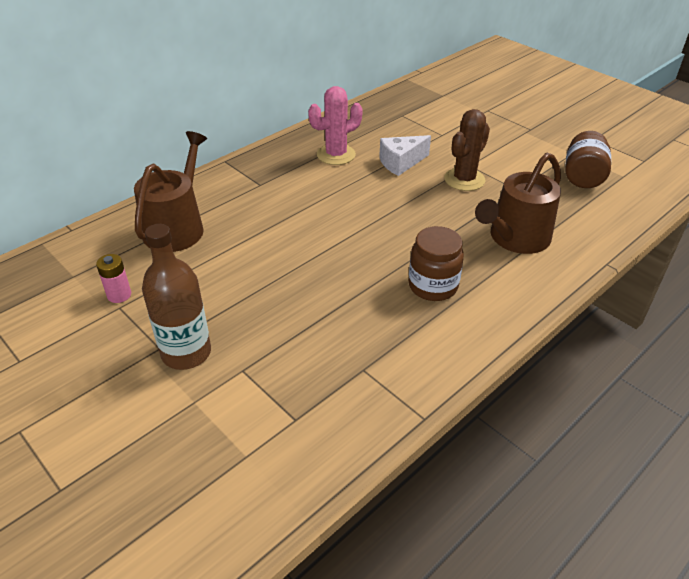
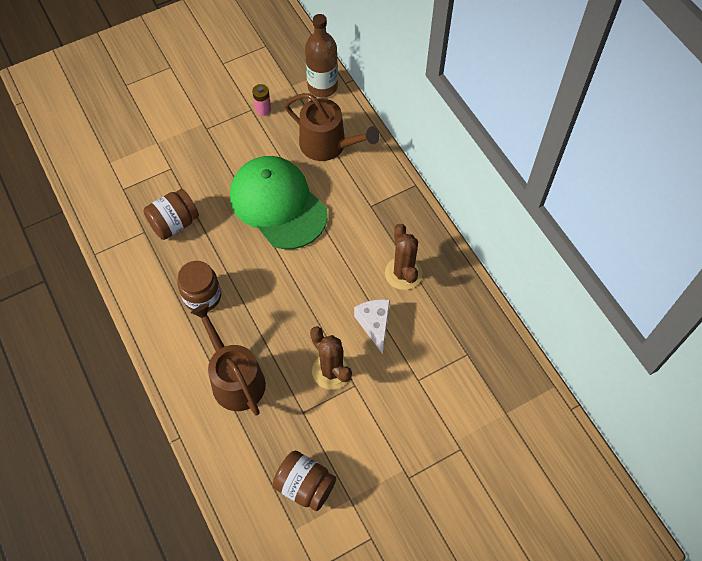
camera: 105 degrees right, 20 degrees up
brown bottle [142,224,211,370] -> brown bottle moved to [305,14,338,97]
pink cactus [308,86,363,165] -> brown cactus [385,224,422,290]
none -> brown jar [143,189,199,240]
none -> green cap [230,156,328,249]

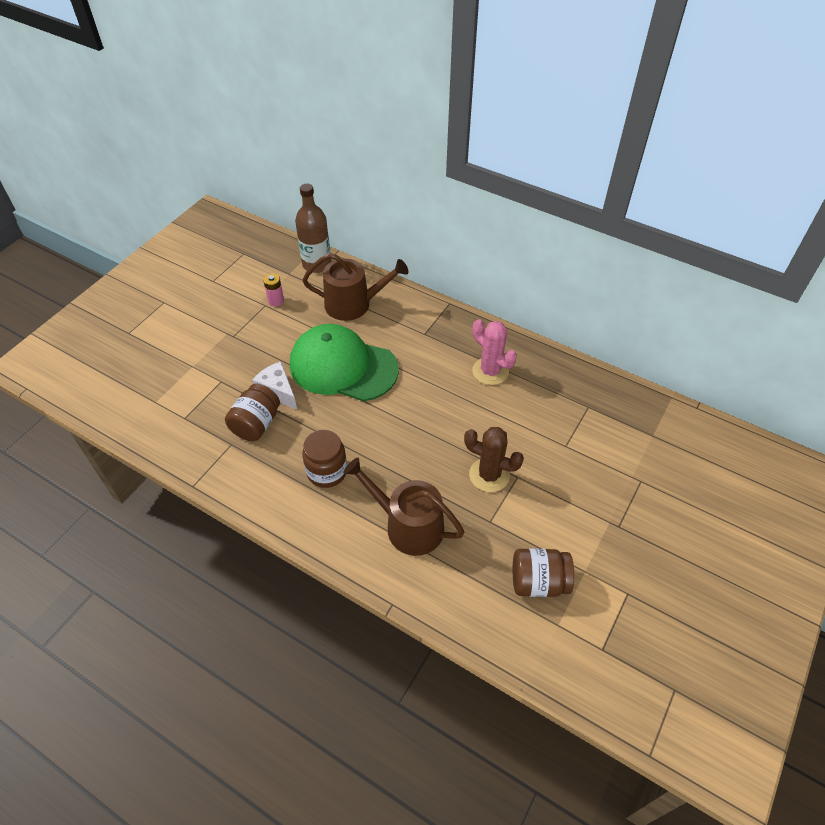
camera: 30 degrees left, 10 degrees down
white cheese [354,299,390,354] -> white cheese moved to [252,362,297,410]
brown cactus [385,224,422,290] -> pink cactus [472,319,517,385]

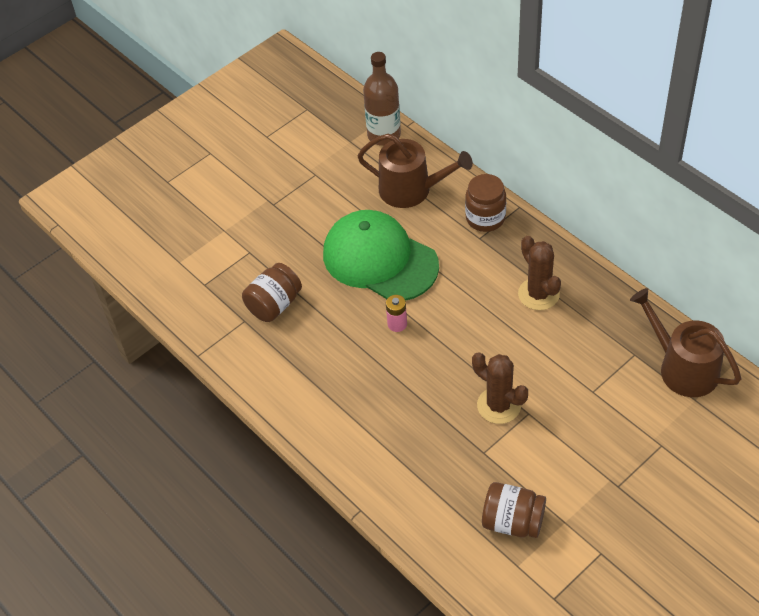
camera: 20 degrees right, 0 degrees up
white cheese [252,362,297,410] -> none
pink battery [263,274,284,307] -> pink battery moved to [386,295,407,332]
brown jar [302,430,347,488] -> brown jar moved to [465,174,506,232]
brown watering can [343,458,465,556] -> brown watering can moved to [630,288,741,397]
pink cactus [472,319,517,385] -> brown cactus [518,236,561,310]

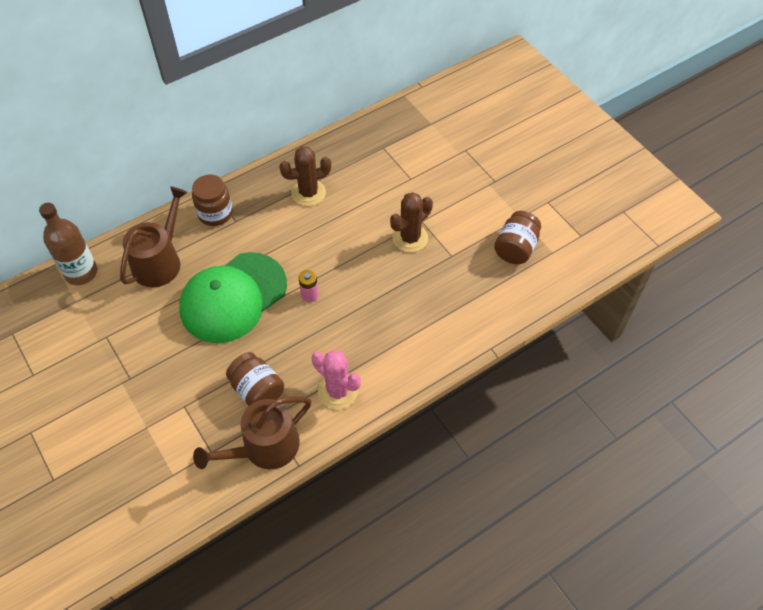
camera: 85 degrees left, 5 degrees up
brown watering can [630,288,741,397] -> brown watering can moved to [193,396,311,469]
none -> pink cactus [312,350,361,409]

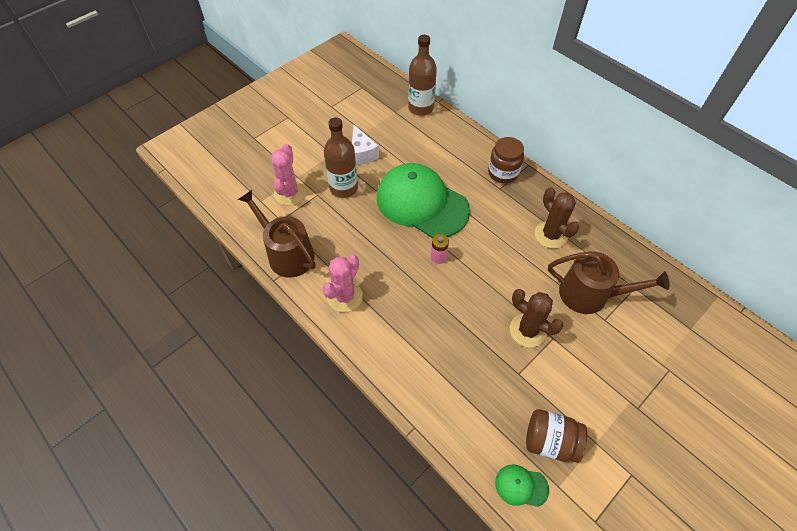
camera: 80 degrees right, 0 degrees up
brown watering can [120,186,188,287] -> brown watering can moved to [548,251,669,314]
brown jar [226,352,284,406] -> none
none -> pink cactus [271,144,306,205]
none -> brown bottle [324,117,358,198]
none -> white cheese [352,125,379,165]
none -> green cap [495,464,549,507]

